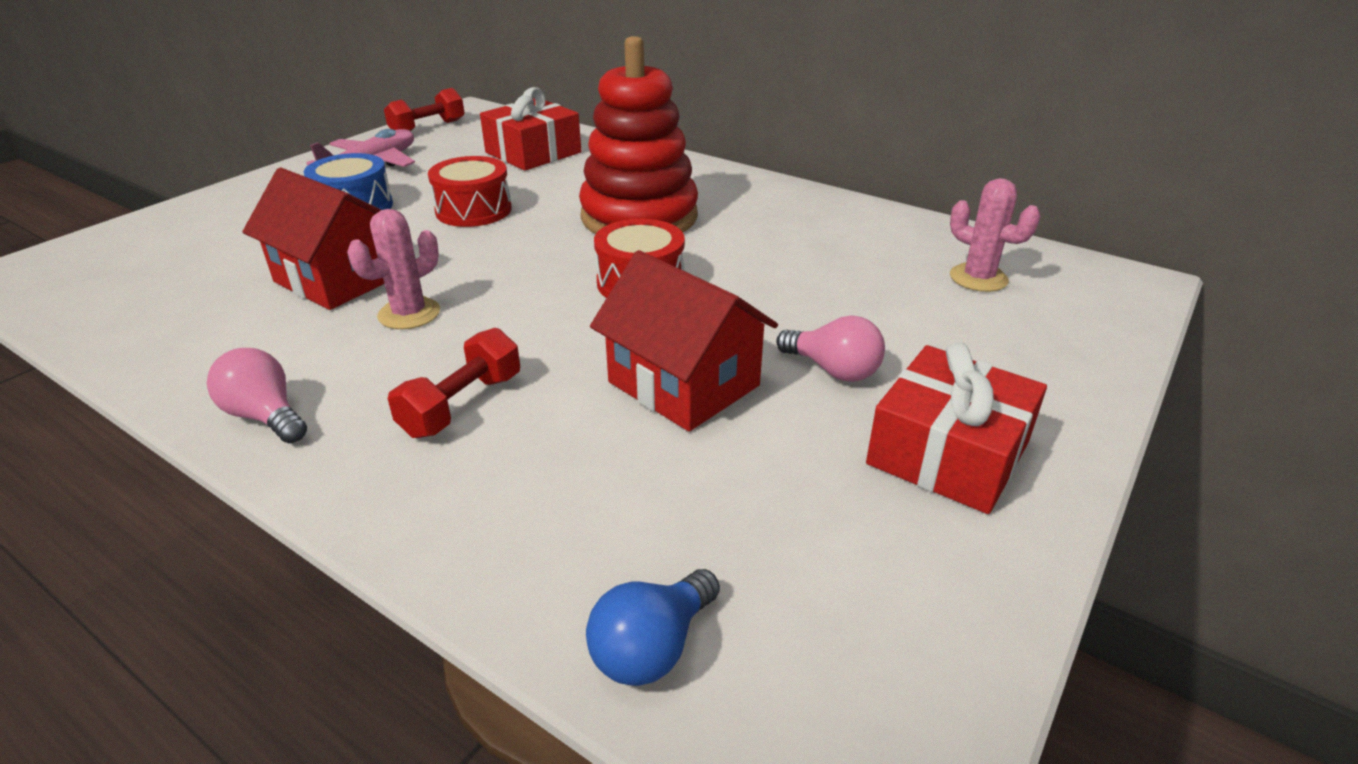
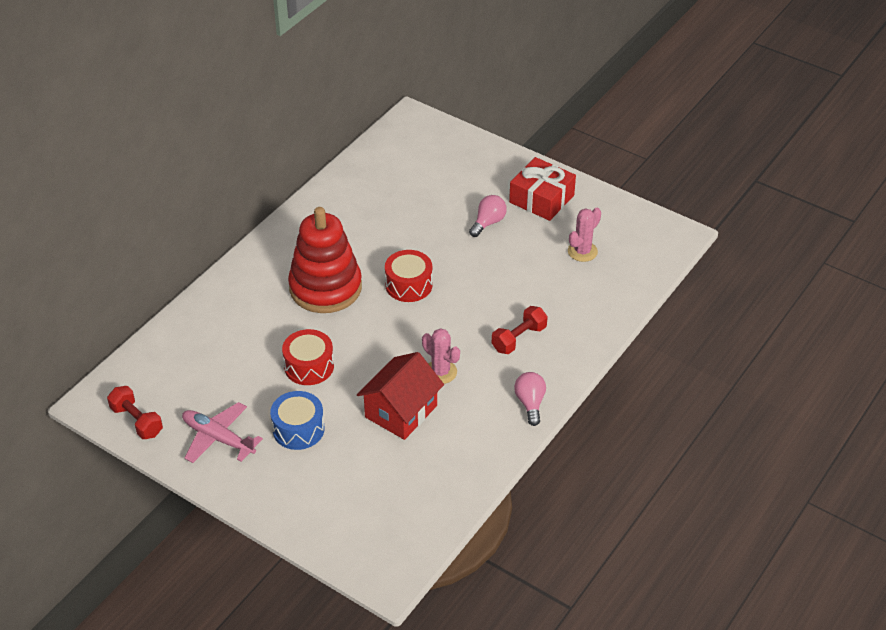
camera: 90 degrees left, 10 degrees up
pink light bulb [207,348,307,443] -> pink light bulb turned 135 degrees clockwise [514,372,546,426]
red dumbbell [388,328,520,438] -> red dumbbell turned 75 degrees counterclockwise [492,306,548,354]
red gift [480,87,581,171] -> none
blue light bulb [586,569,720,686] -> none
red house [590,250,778,432] -> none
pink cactus [950,178,1041,292] -> pink cactus moved to [568,208,601,262]

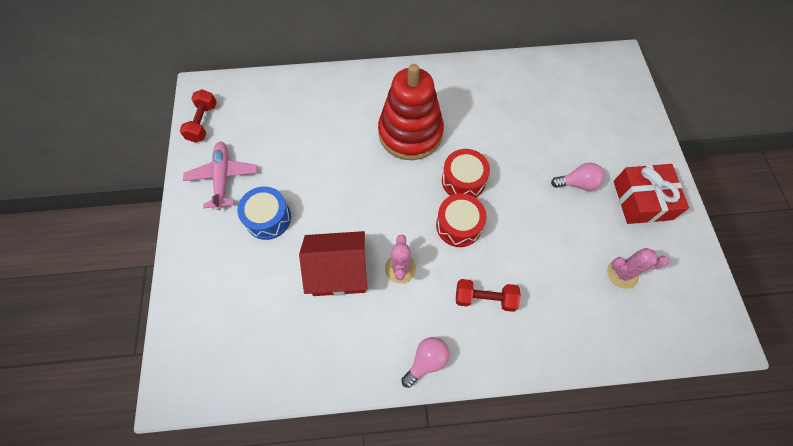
camera: 50 degrees right, 20 degrees up
red drum [282,329,334,385] -> red drum moved to [436,194,486,247]

